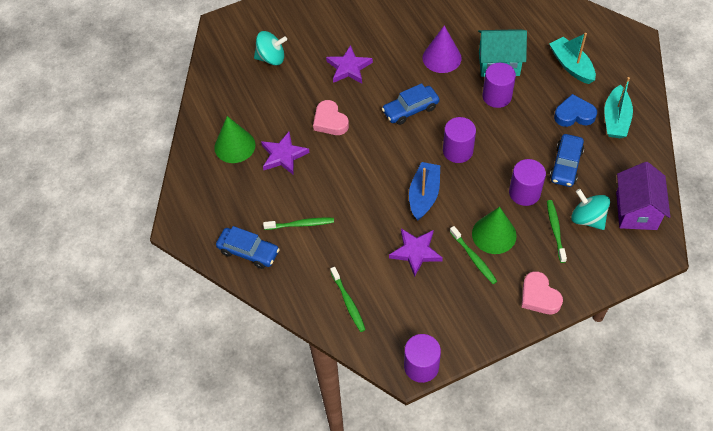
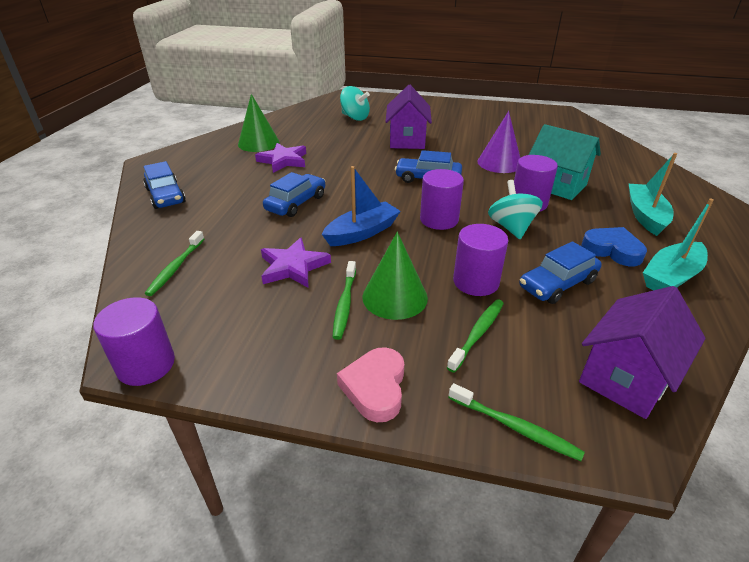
camera: 35 degrees right, 20 degrees down
green toothbrush [263,218,334,230] -> green toothbrush moved to [448,383,585,461]
pink heart [313,100,349,135] -> none
purple star [326,45,373,83] -> purple house [386,85,432,149]
turquoise spinning top [571,189,610,230] -> turquoise spinning top moved to [488,180,543,239]
none -> blue car [263,172,325,217]

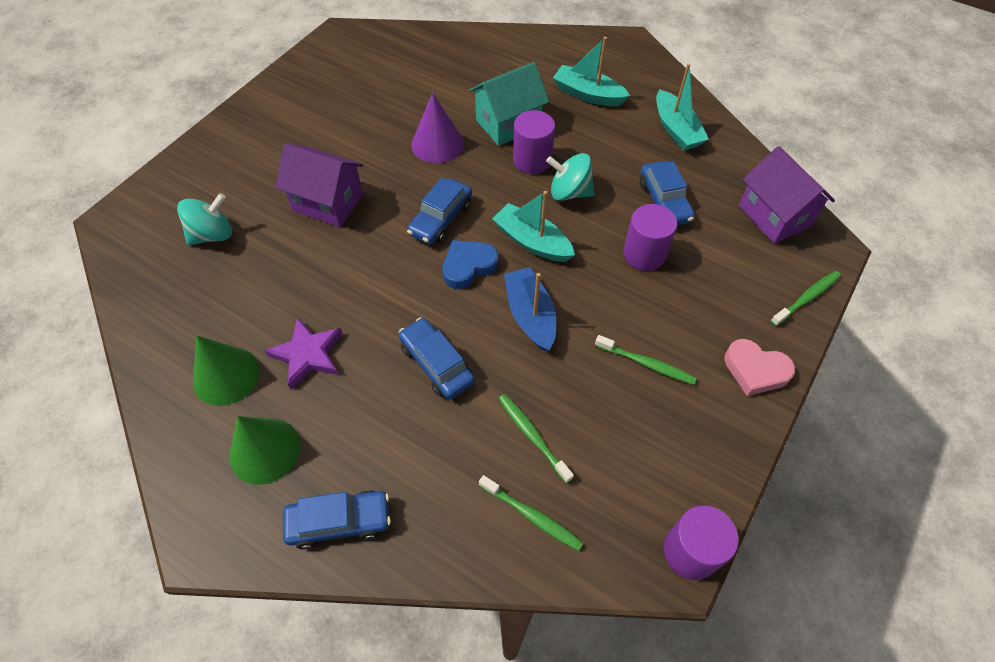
camera: 70 degrees left, 20 degrees up
purple star [261,237,331,288] -> none
green cone [362,232,428,320] -> green cone moved to [230,416,300,485]
purple cylinder [420,169,464,230] -> turquoise boat [492,191,575,262]
green toothbrush [447,299,504,373] -> green toothbrush moved to [498,394,574,483]
blue heart [581,227,647,266] -> blue heart moved to [442,240,498,289]

